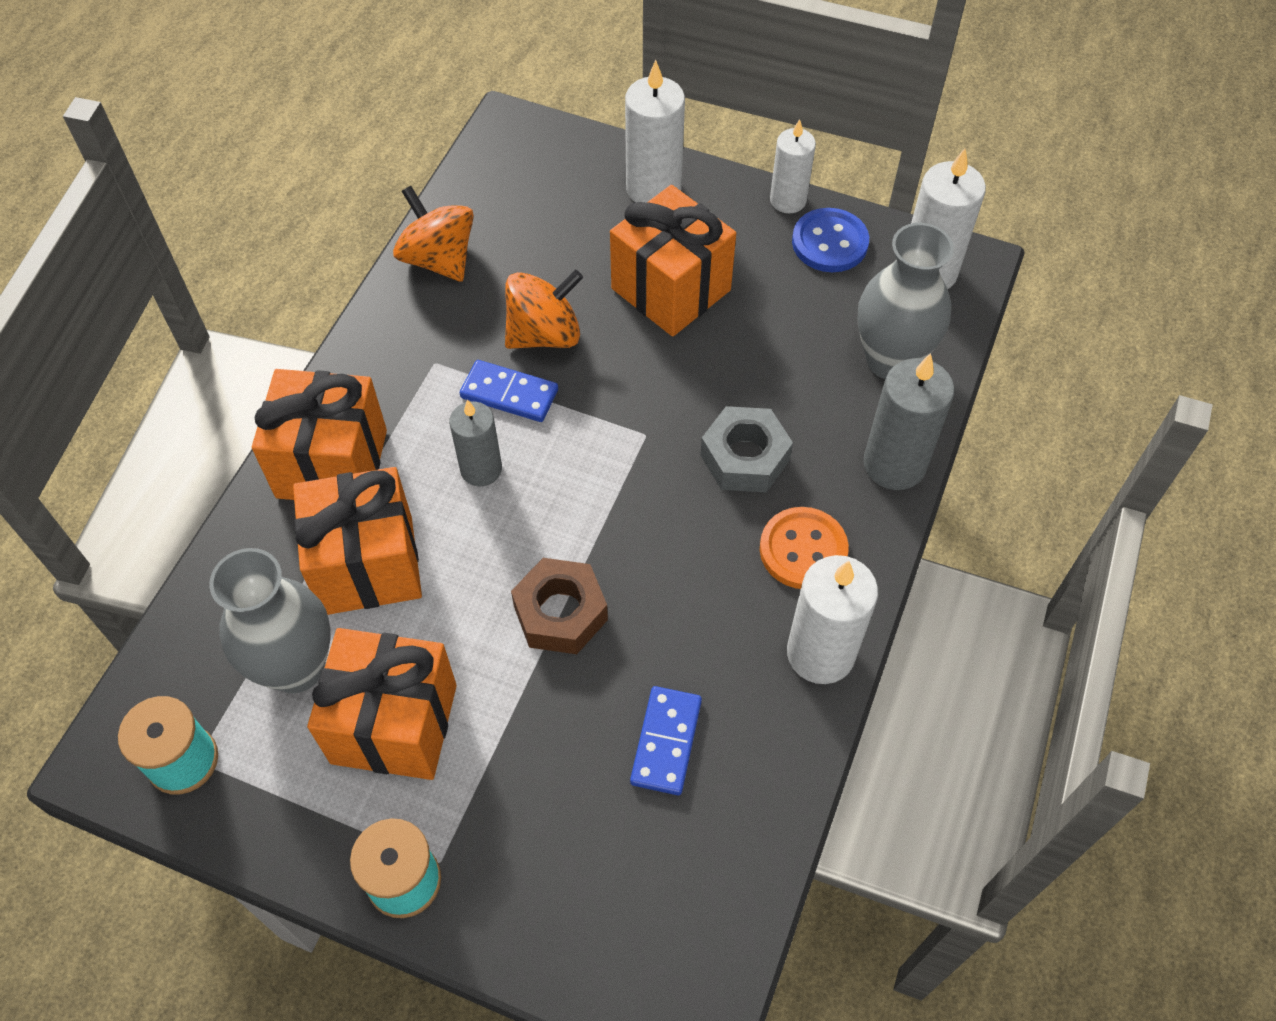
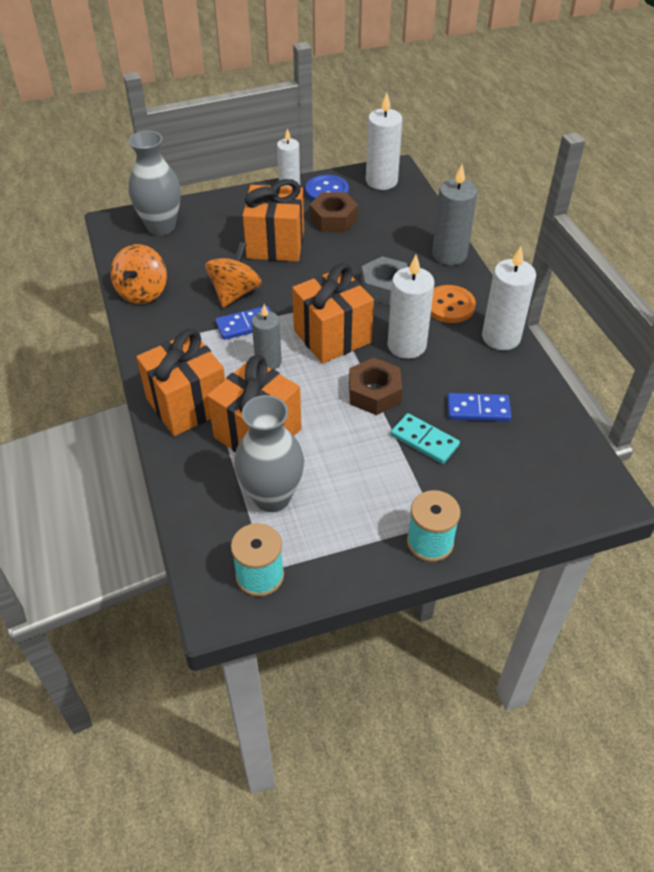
camera: 40 degrees left, 10 degrees down
orange gift [307,628,457,780] -> orange gift moved to [292,263,374,364]
orange spinning top [393,186,474,282] -> orange spinning top turned 90 degrees counterclockwise [110,244,167,304]
white candle [625,60,685,202] -> white candle moved to [387,255,434,359]
blue domino [630,686,702,795] -> blue domino turned 60 degrees counterclockwise [447,393,511,421]
grey vase [857,223,954,379] -> grey vase moved to [128,131,181,235]
none -> brown nut [310,192,358,232]
none -> turquoise domino [391,413,460,464]

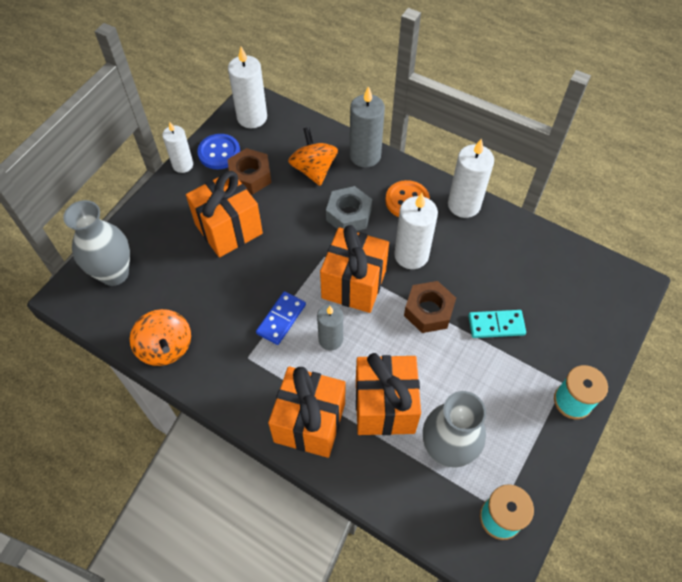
camera: 40 degrees left, 10 degrees up
orange spinning top [205,242,262,308] -> orange spinning top moved to [288,127,338,186]
blue domino [447,393,511,421] -> none

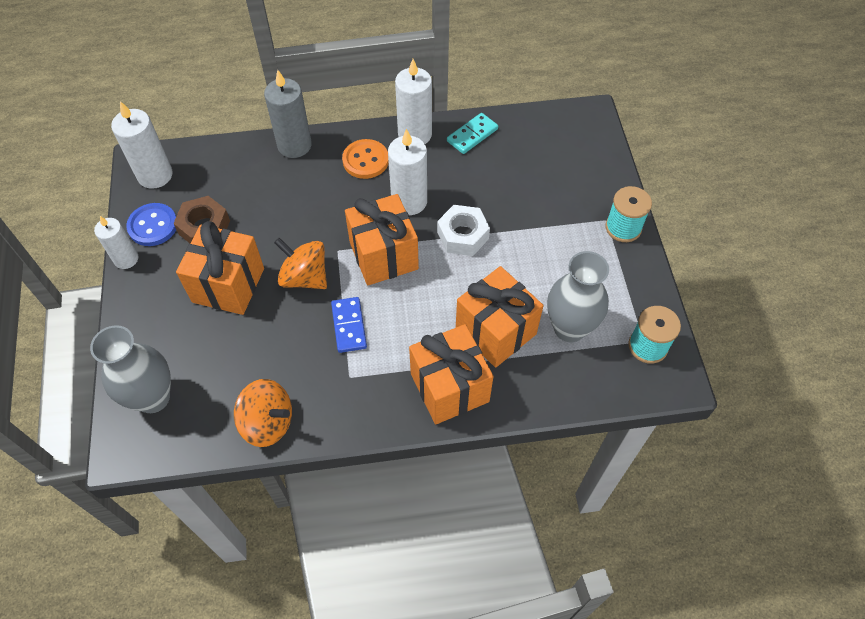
camera: 40 degrees left, 0 degrees up
orange spinning top [288,127,338,186] -> orange spinning top moved to [274,238,327,289]
grey candle [317,304,343,351] -> none
grey nut [326,186,372,231] -> none
brown nut [404,281,456,333] -> white nut [437,205,490,256]
turquoise domino [468,310,526,338] -> turquoise domino moved to [447,113,498,154]

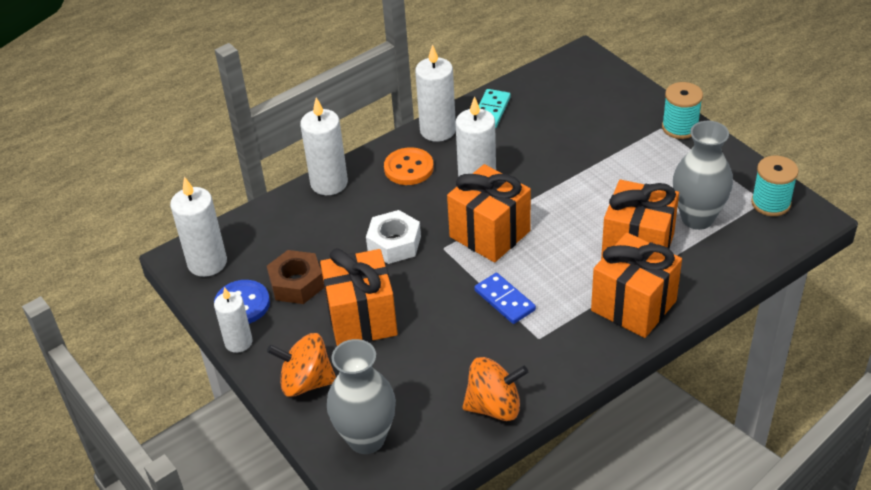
camera: 25 degrees left, 15 degrees down
grey candle [264,70,312,158] -> white candle [300,98,348,195]
orange spinning top [274,238,327,289] -> orange spinning top moved to [267,333,336,397]
white nut [437,205,490,256] -> white nut moved to [366,210,421,264]

